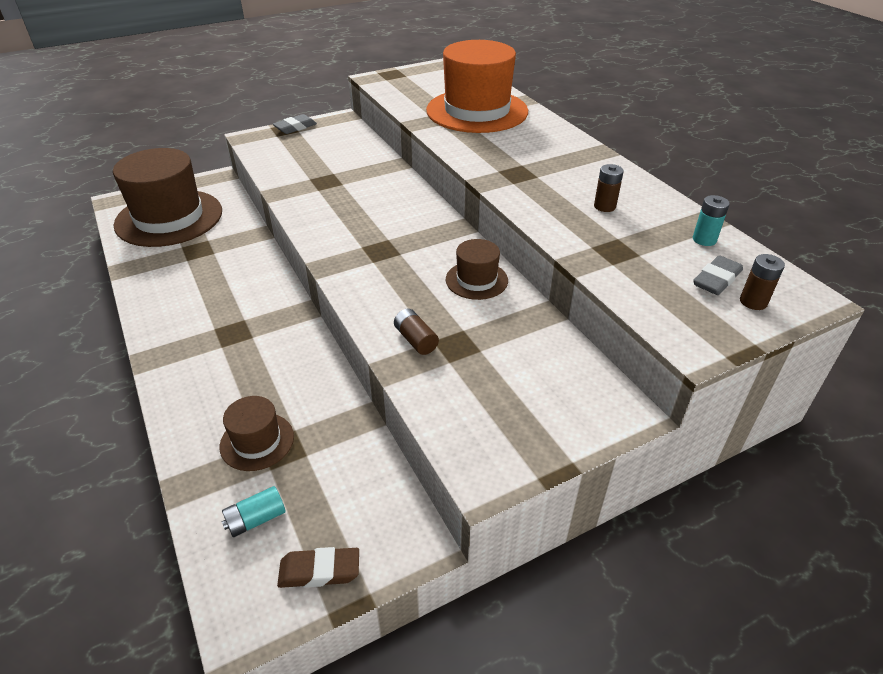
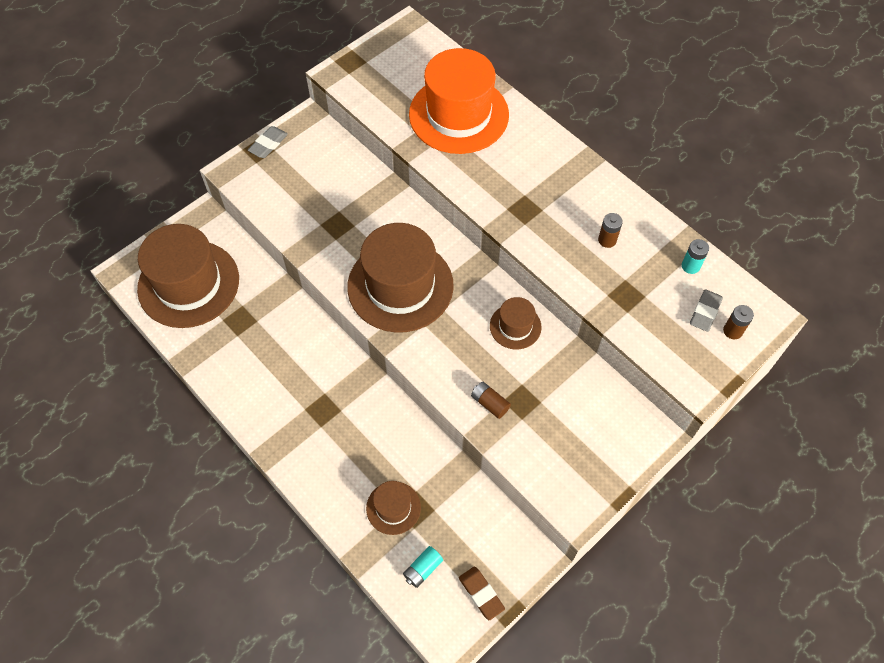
camera: 15 degrees left, 20 degrees up
brown eraser [277,547,359,588] -> brown eraser turned 75 degrees clockwise [459,567,505,620]
none -> brown hat [347,223,454,333]

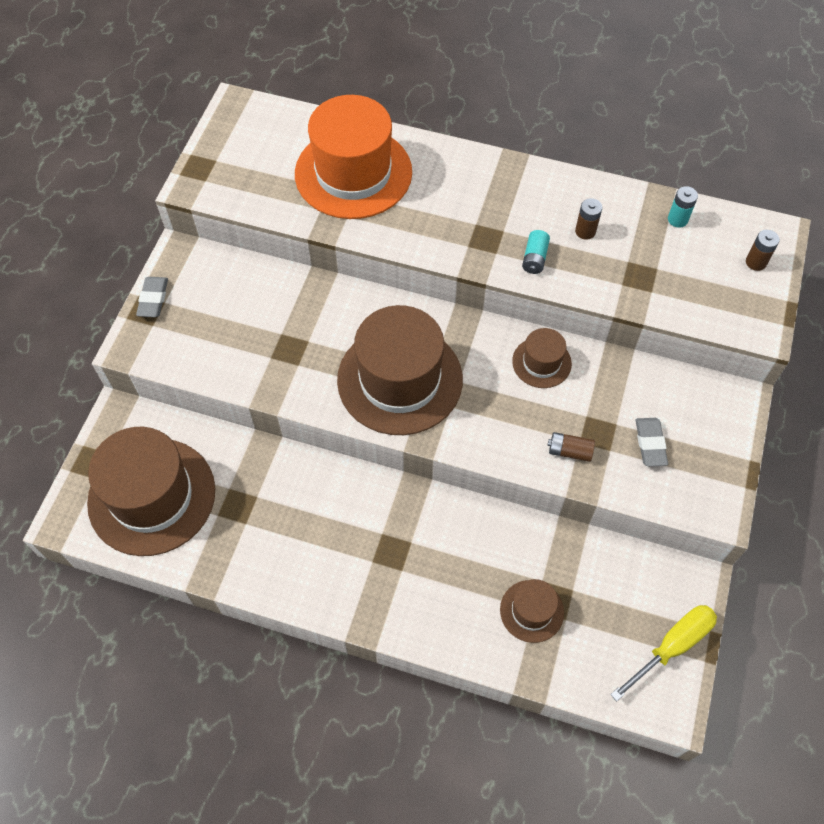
camera: 30 degrees left, 0 degrees up
turquoise battery [403,546,443,588] -> turquoise battery moved to [522,230,550,274]
brown eraser [459,567,505,620] -> yellow screwdriver [610,605,717,702]
grey eraser [690,289,723,332] -> grey eraser moved to [636,418,668,466]

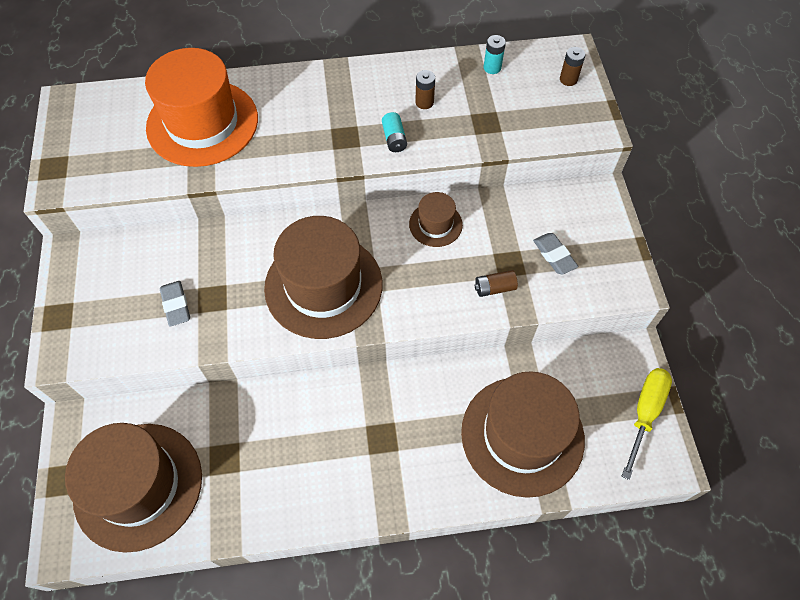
camera: 25 degrees left, 0 degrees up
grey eraser [136,277,168,317] -> grey eraser moved to [160,281,190,326]
brown hat [500,579,564,643] -> brown hat [461,371,585,498], size x2.10

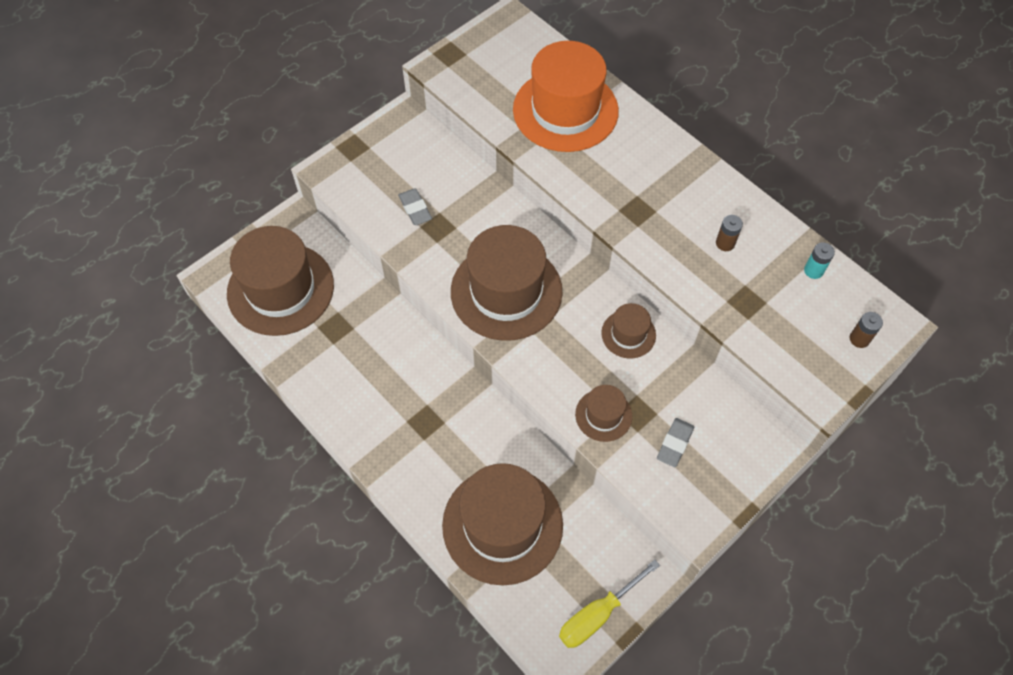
camera: 55 degrees right, 0 degrees up
grey eraser [160,281,190,326] -> grey eraser turned 60 degrees counterclockwise [398,188,432,225]
turquoise battery [382,112,407,152] -> none
brown battery [475,270,518,297] -> brown hat [575,385,632,442]
yellow screwdriver [622,368,672,480] -> yellow screwdriver turned 150 degrees clockwise [559,560,660,648]

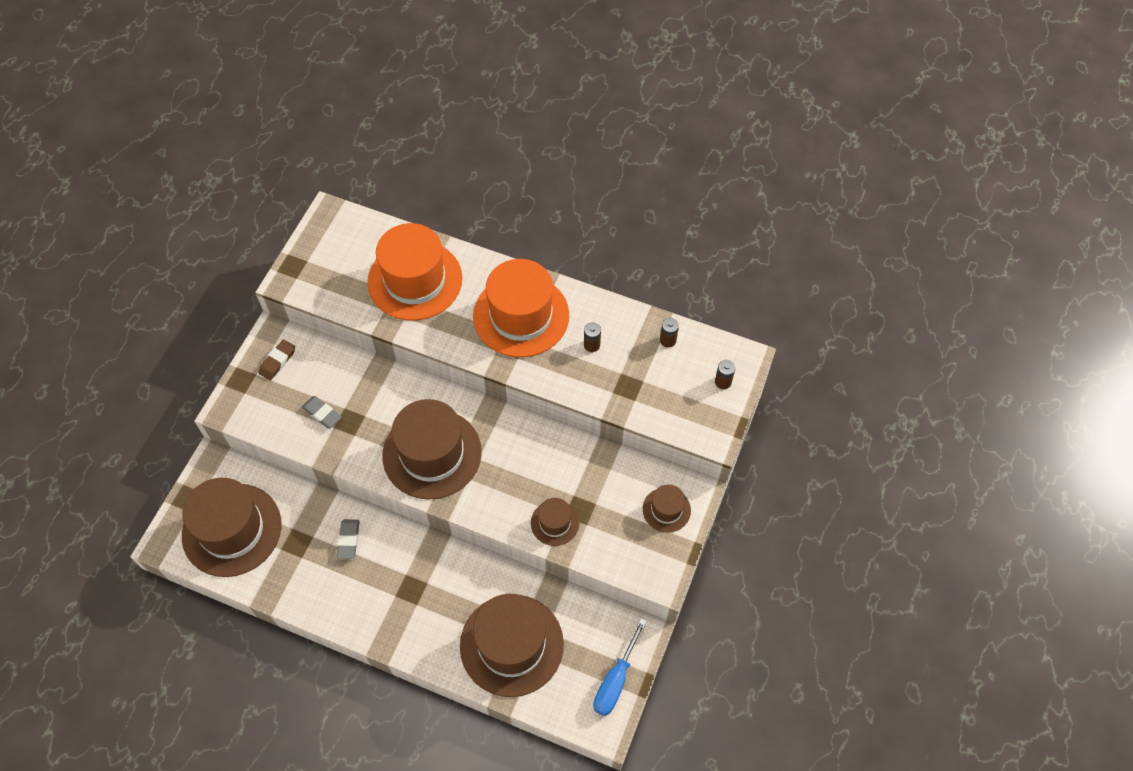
camera: 25 degrees left, 0 degrees up
yellow screwdriver [559,560,660,648] -> blue screwdriver [593,618,647,716]
brown hat [601,303,656,358] -> brown hat moved to [643,484,691,533]
grey eraser [657,418,694,467] -> grey eraser moved to [336,519,360,559]
turquoise battery [804,242,835,279] -> brown battery [660,318,679,347]
none -> brown eraser [259,339,295,381]
none -> orange hat [473,259,569,357]

